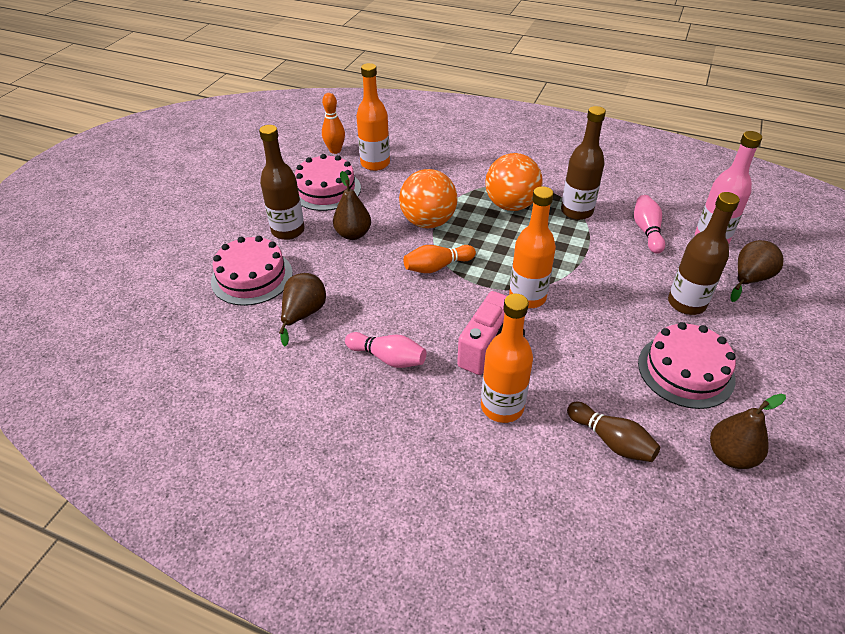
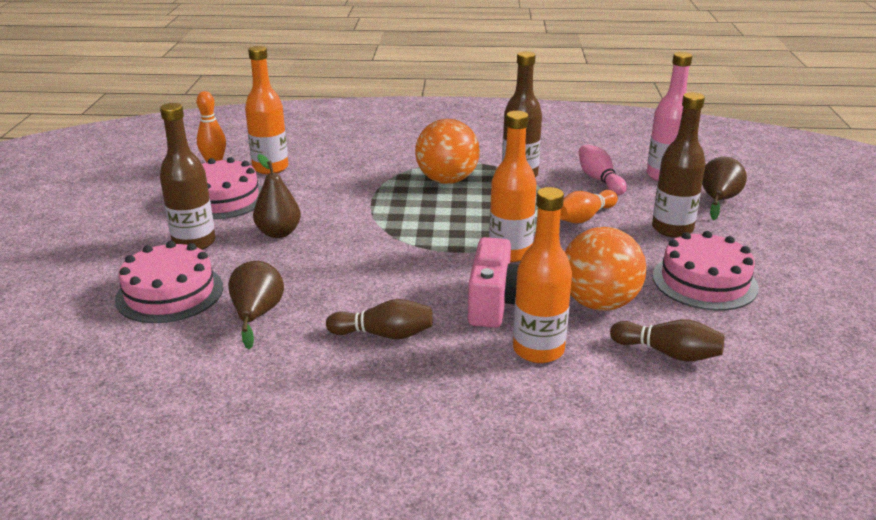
camera: 20 degrees left, 15 degrees down
pink bowling pin [345,332,426,368] -> brown bowling pin [326,299,433,339]
orange ball [399,169,457,228] -> orange ball moved to [565,227,646,311]
orange bowling pin [403,245,476,273] -> orange bowling pin moved to [560,190,618,223]
brown pear [710,394,786,469] -> none

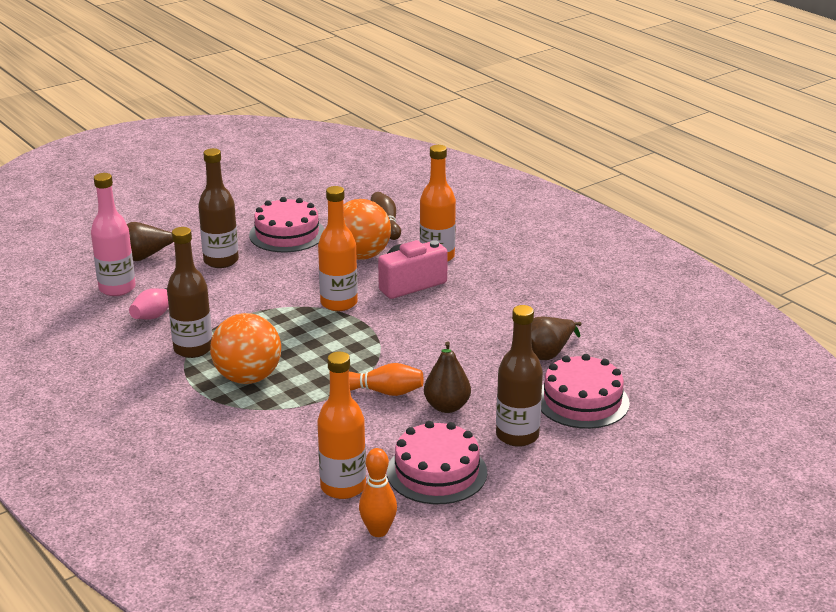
camera: 130 degrees left, 0 degrees up
brown bowling pin [326,299,433,339] -> none
orange bowling pin [560,190,618,223] -> orange bowling pin moved to [349,363,423,396]

